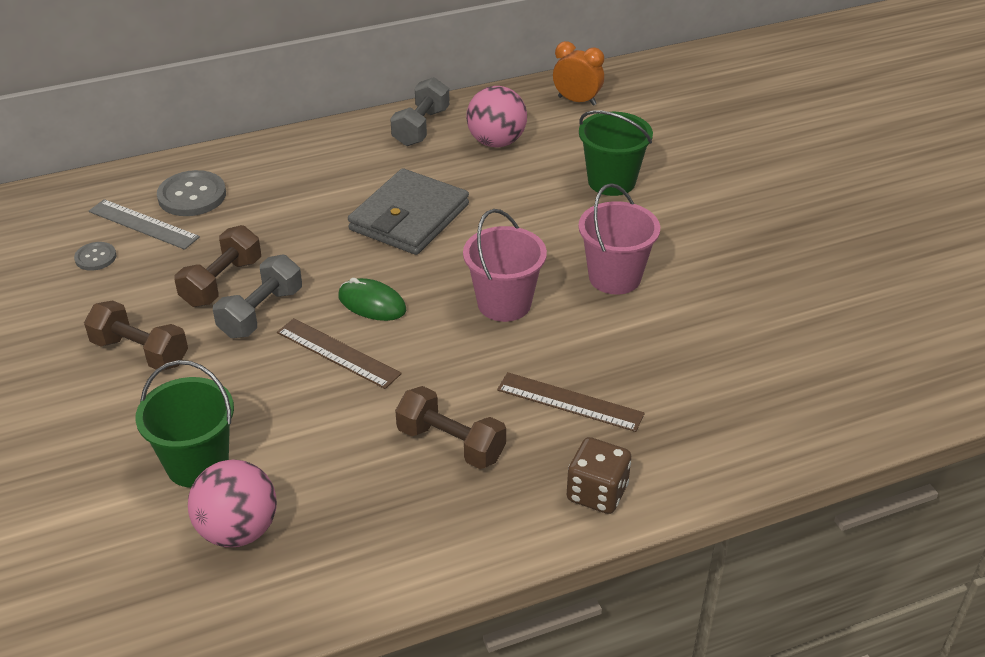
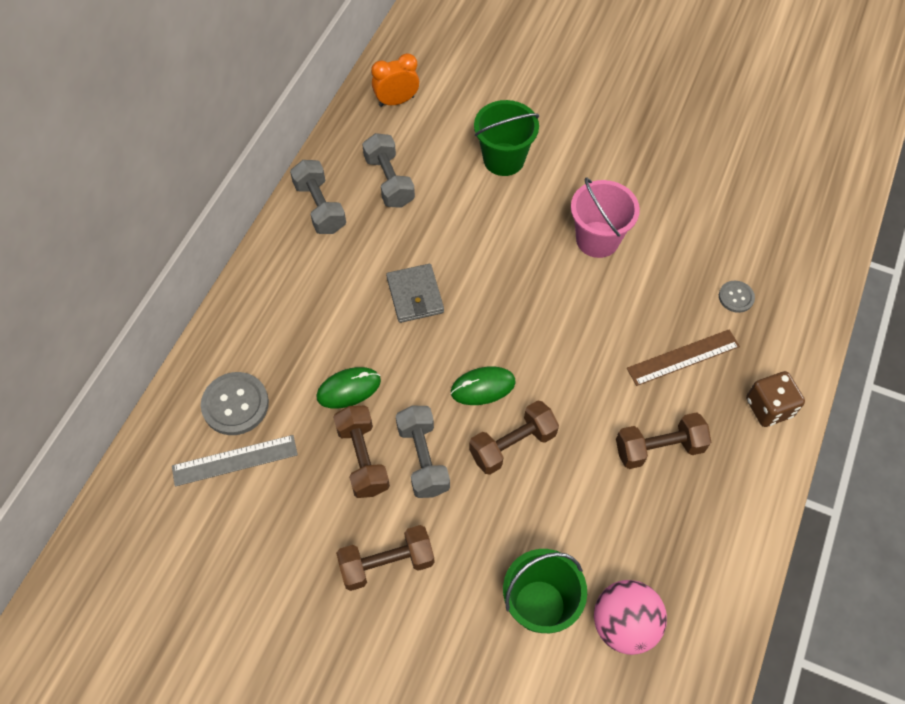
camera: 45 degrees left, 20 degrees up
grey button [74,242,116,271] -> grey button moved to [719,281,755,313]
brown ruler [277,318,402,389] -> brown dumbbell [469,400,559,475]
grey wallet [348,168,469,255] -> grey wallet [386,264,444,323], size x0.62
pink bucket [463,209,547,322] -> none
pink ball [466,86,527,147] -> grey dumbbell [362,133,415,208]
none -> green mouse [316,367,381,409]

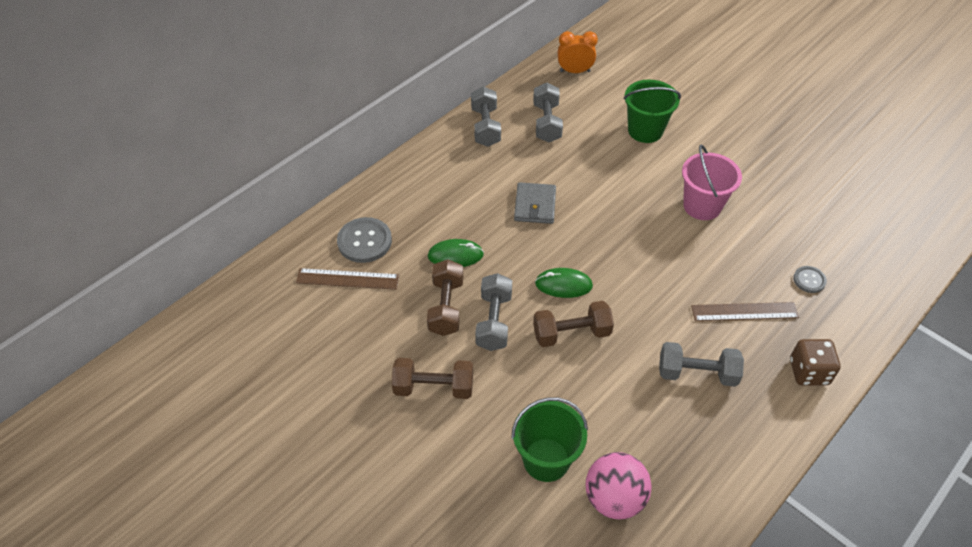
camera: 20 degrees right, 10 degrees down
grey ruler [172,435,298,487] -> brown ruler [296,268,399,290]
brown dumbbell [616,412,711,469] -> grey dumbbell [659,342,744,387]

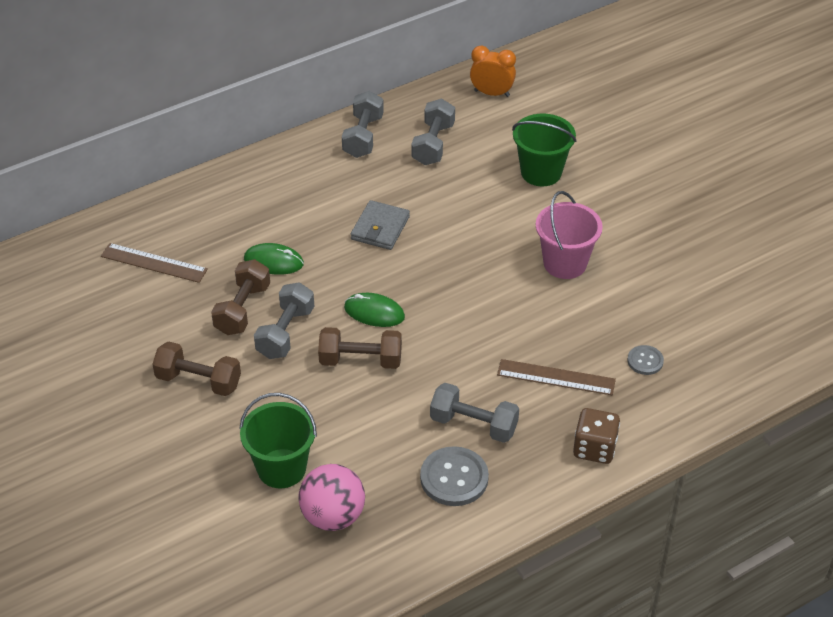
camera: 15 degrees right, 5 degrees down
grey button [337,217,392,263] -> grey button moved to [420,446,489,506]

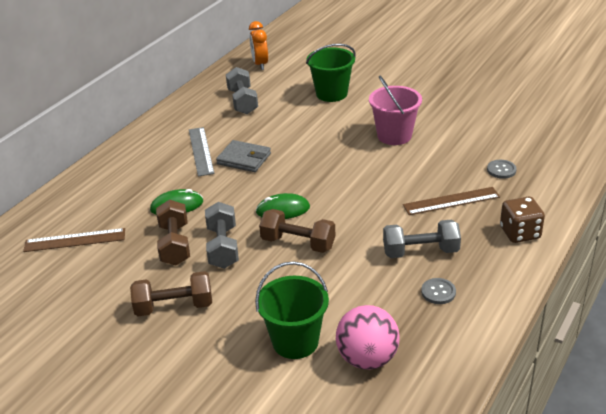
camera: 25 degrees left, 10 degrees down
brown dumbbell [318,327,402,369] -> brown dumbbell turned 45 degrees clockwise [259,209,335,253]
grey dumbbell [342,91,384,158] -> none
grey wallet [351,200,410,250] -> grey wallet turned 60 degrees counterclockwise [216,140,271,172]
grey button [420,446,489,506] -> grey button [421,278,456,304], size x0.56
orange clock [470,45,516,97] -> orange clock turned 90 degrees counterclockwise [249,21,268,70]
none -> grey ruler [189,127,215,176]

